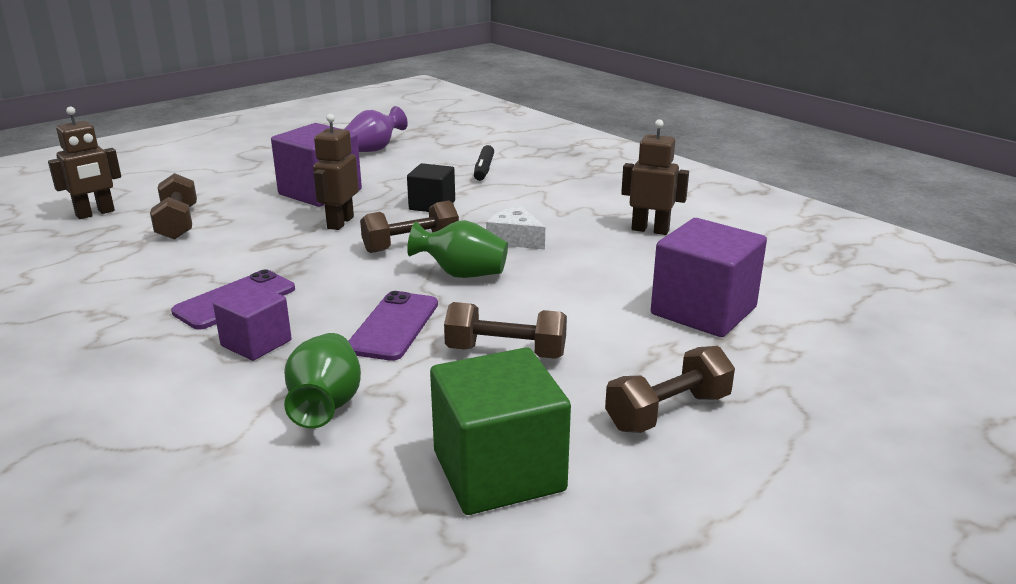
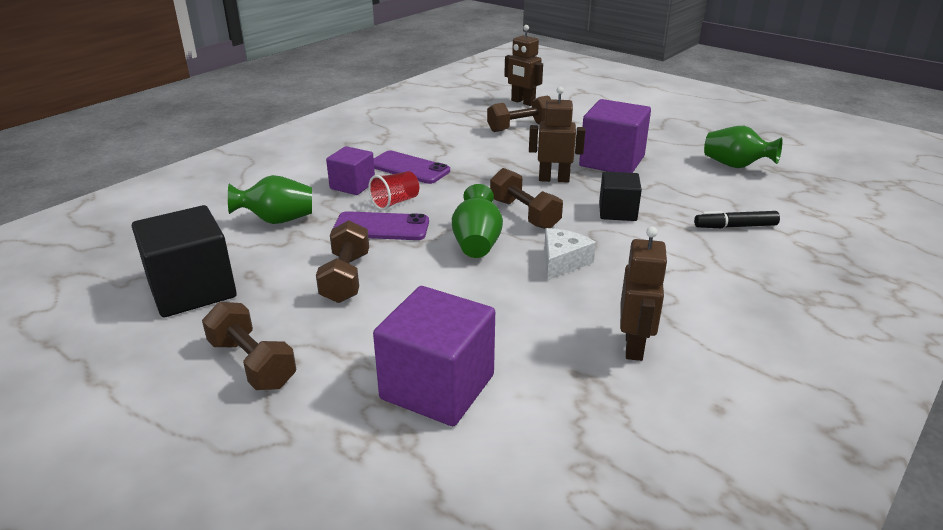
camera: 80 degrees right, 5 degrees up
purple vase [344,106,408,152] -> green vase [704,126,782,168]
green cube [430,347,571,515] -> black cube [132,205,237,317]
none -> red cup [368,171,420,210]

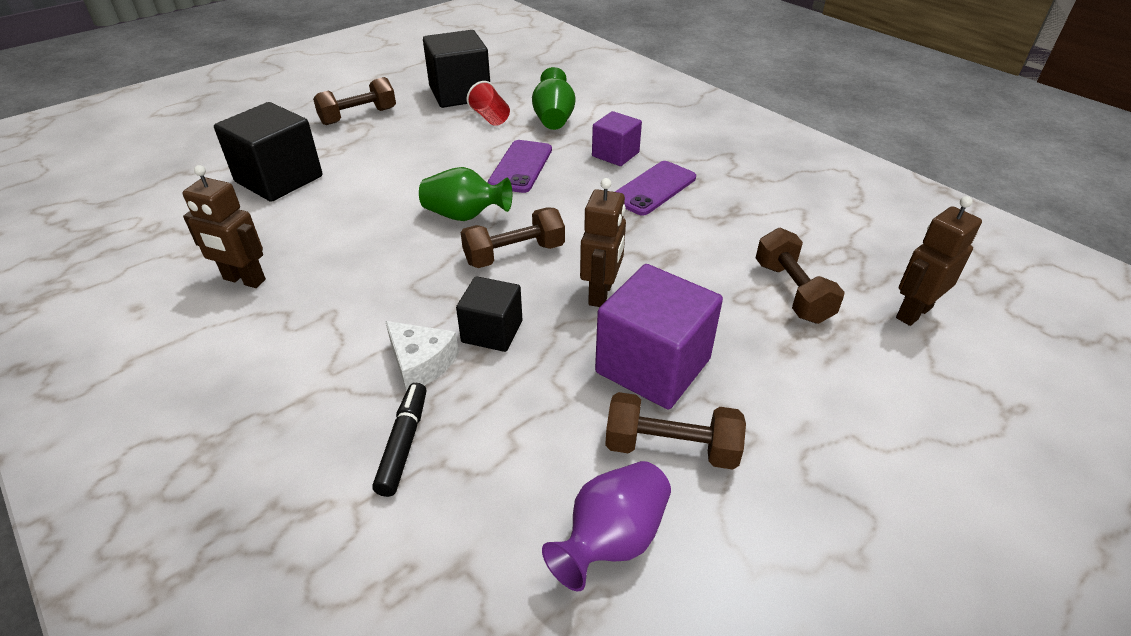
camera: 100 degrees right, 10 degrees up
brown dumbbell [316,220,369,303] -> brown dumbbell moved to [605,392,746,470]
red cup [368,171,420,210] -> red cup moved to [466,81,510,126]
purple cube [373,286,495,426] -> black cube [214,102,323,202]
white cheese [544,228,596,280] -> white cheese moved to [385,321,459,391]
green vase [704,126,782,168] -> purple vase [542,461,671,591]

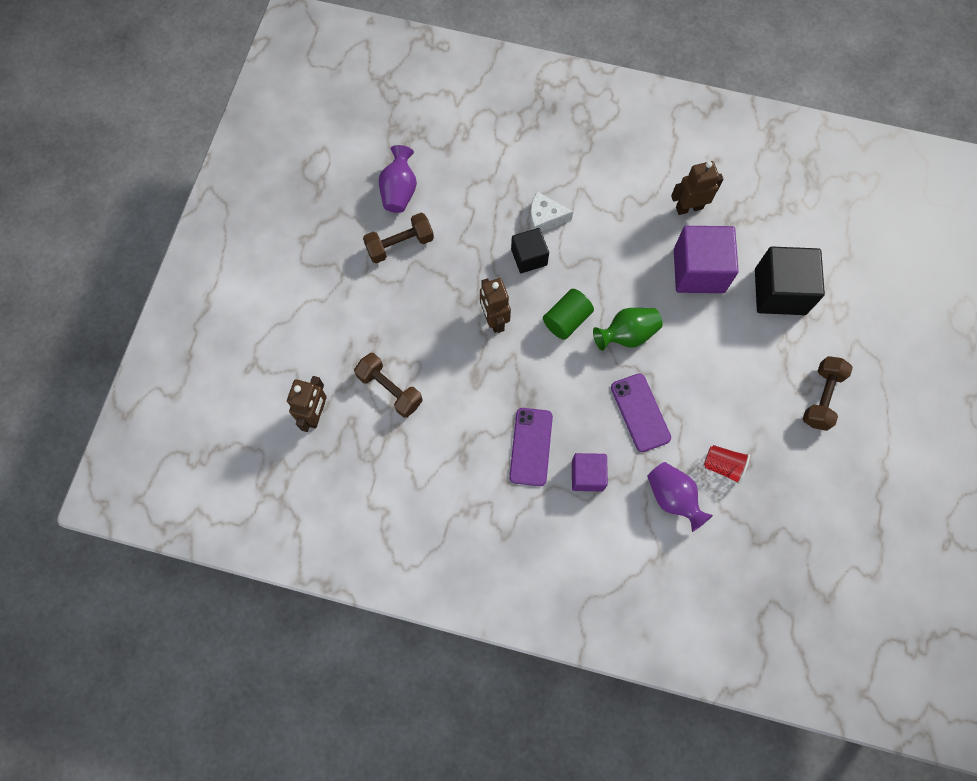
camera: 145 degrees right, 30 degrees up
black marker [372,383,426,497] -> none
black cube [423,30,490,108] -> none
brown dumbbell [461,207,565,268] -> green cylinder [543,289,594,340]
green vase [532,67,575,130] -> purple vase [647,462,713,532]
purple cube [595,264,723,409] -> purple cube moved to [674,226,739,293]

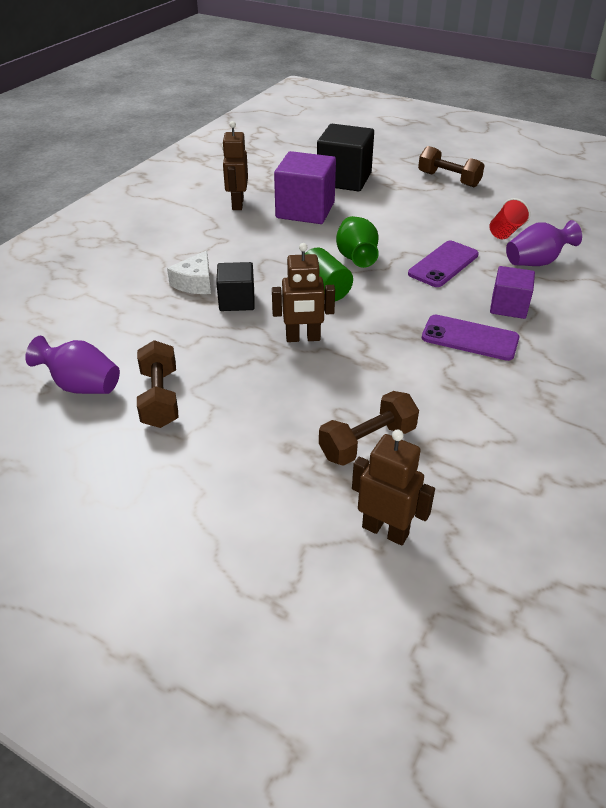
camera: 75 degrees left, 30 degrees down
purple phone [611,373,671,452] -> purple phone turned 45 degrees counterclockwise [408,241,479,287]

